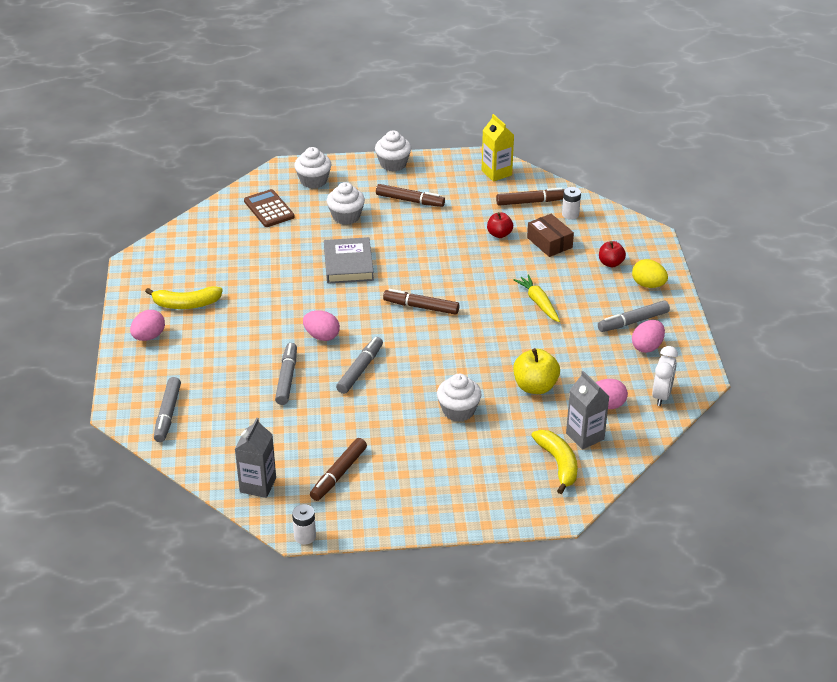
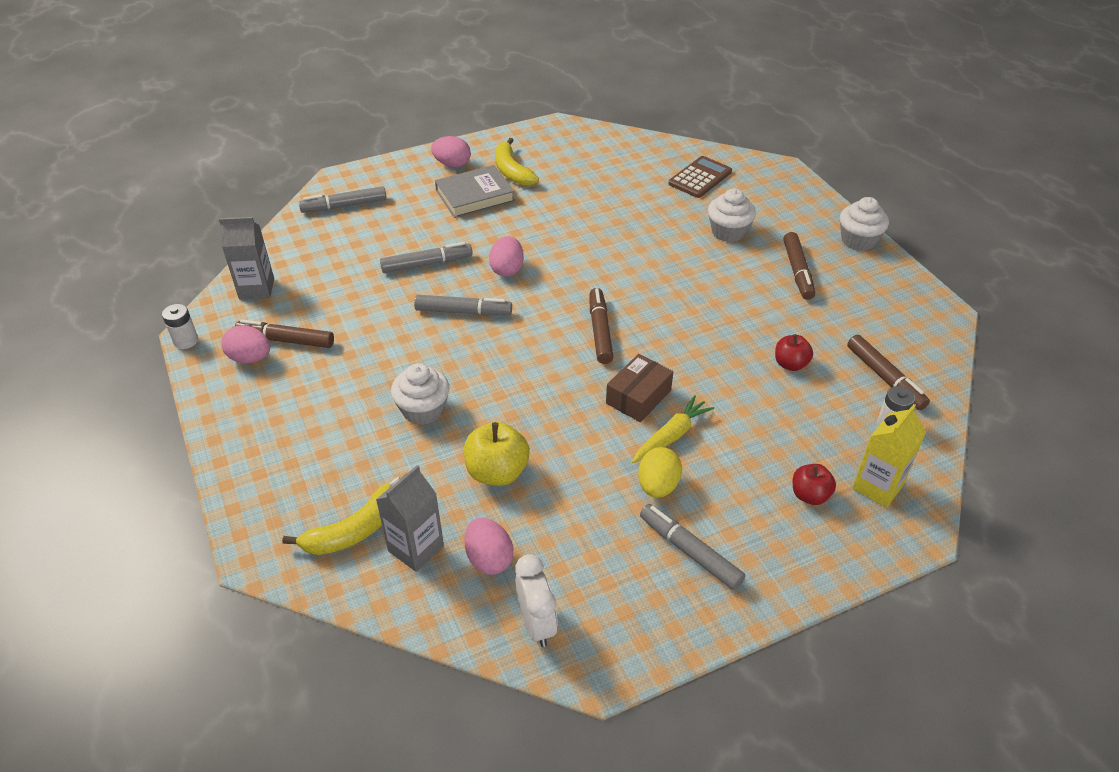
camera: 70 degrees right, 5 degrees up
white cupcake [294,147,331,189] -> none
grey book [324,237,374,284] -> grey book moved to [435,165,515,218]
yellow carton [482,114,514,182] -> yellow carton moved to [852,404,926,508]
brown box [527,214,574,257] -> brown box moved to [606,354,673,422]
yellow egg [632,259,668,288] -> yellow egg moved to [638,447,682,498]
pink egg [632,320,665,353] -> pink egg moved to [221,325,270,363]
white clock [652,346,678,406] -> white clock turned 105 degrees counterclockwise [515,554,558,647]

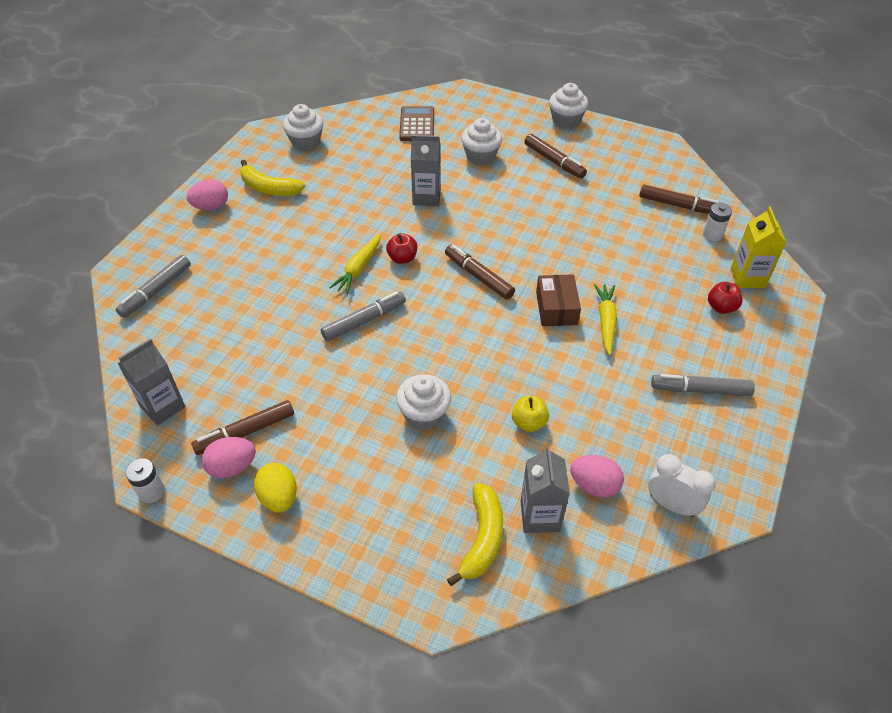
camera: 40 degrees left, 5 degrees up
grey marker [380,242,473,273] -> none
grey book [435,165,515,218] -> none
yellow apple [464,422,530,486] -> yellow apple [512,396,549,432], size x0.63
pink egg [489,236,524,277] -> yellow carrot [329,234,381,294]
yellow egg [638,447,682,498] -> yellow egg moved to [254,463,297,513]
red apple [775,334,813,371] -> red apple moved to [386,233,417,264]
none -> white cupcake [283,104,323,150]
none -> grey carton [411,135,441,206]

